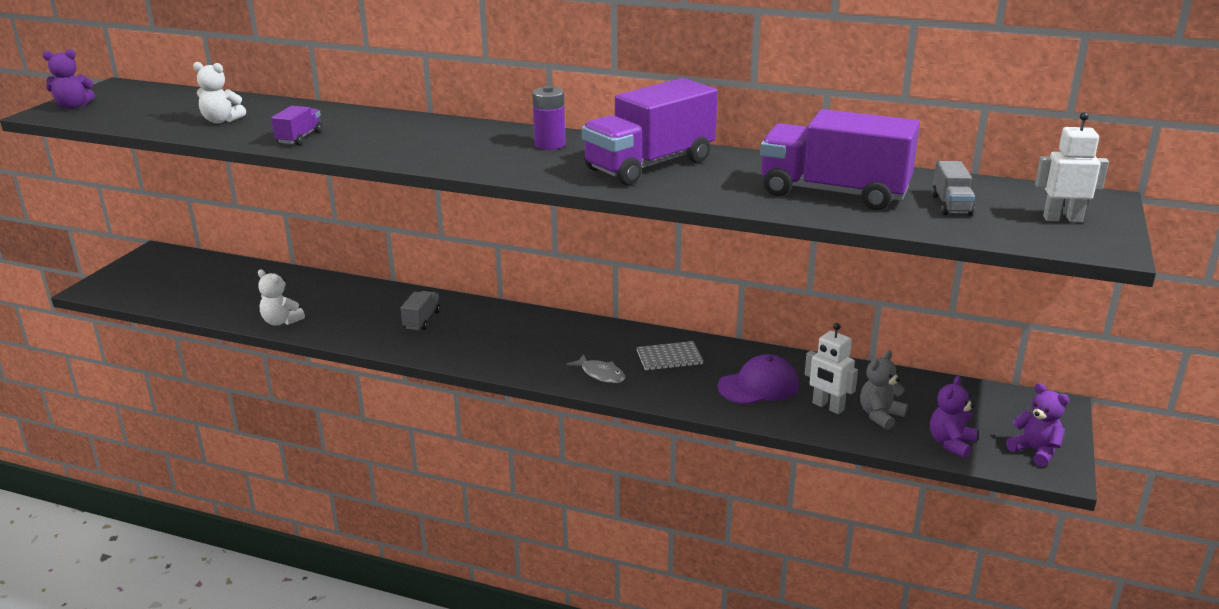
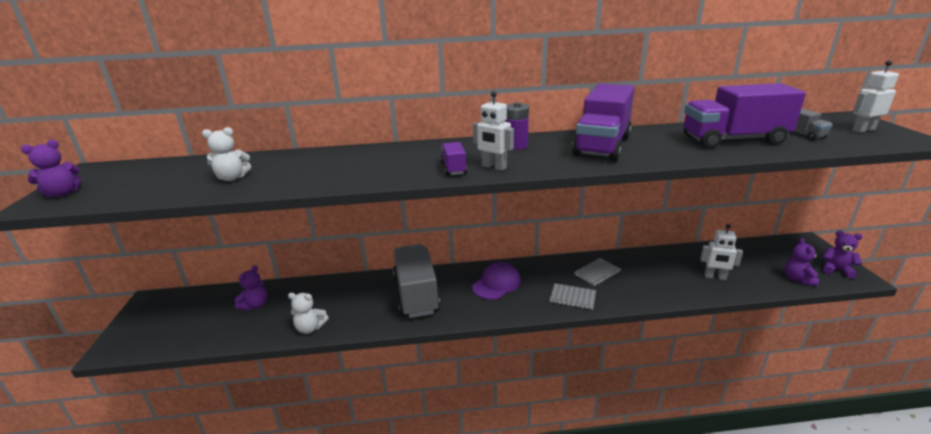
camera: 25 degrees left, 0 degrees up
purple truck [271,106,322,145] -> purple truck moved to [440,142,467,176]
grey truck [401,291,440,330] -> grey truck [393,244,440,318], size x2.23
grey fish [567,354,625,383] -> grey notebook [549,283,596,309]
purple cap [718,354,799,404] -> purple cap moved to [472,262,521,300]
grey teddy bear [860,350,908,430] -> none
none -> purple teddy bear [235,265,267,310]
none -> white robot [473,91,514,171]

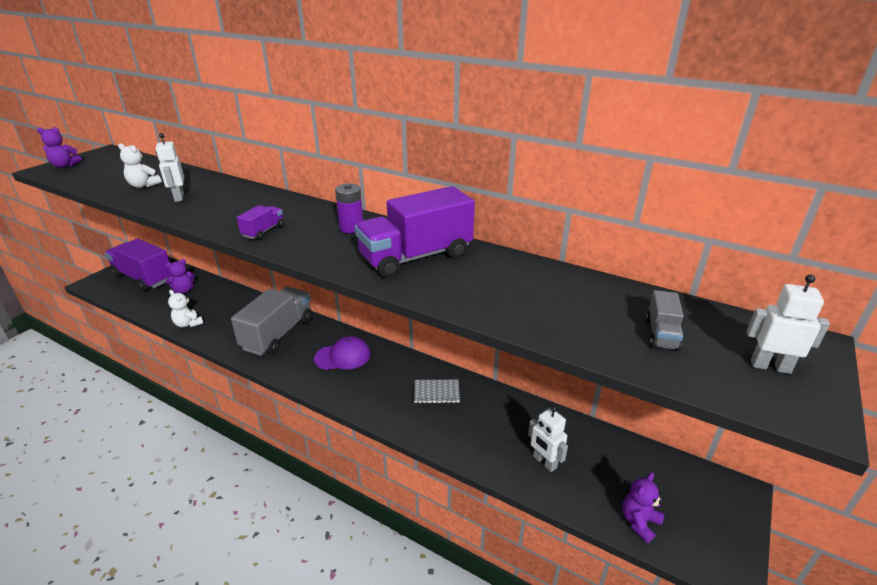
camera: 35 degrees right, 5 degrees up
white robot [473,91,514,171] -> white robot moved to [156,133,184,202]
grey notebook [549,283,596,309] -> none
purple truck [684,83,806,149] -> purple truck moved to [105,238,172,291]
purple teddy bear [823,230,863,278] -> none

